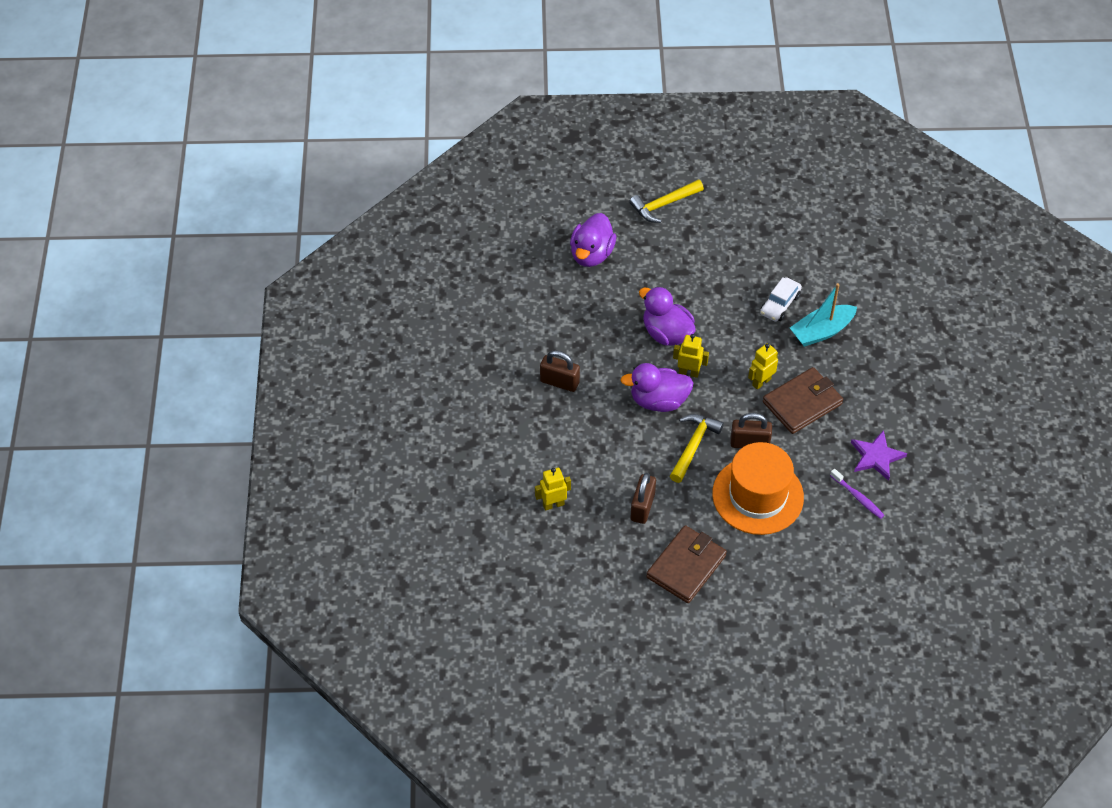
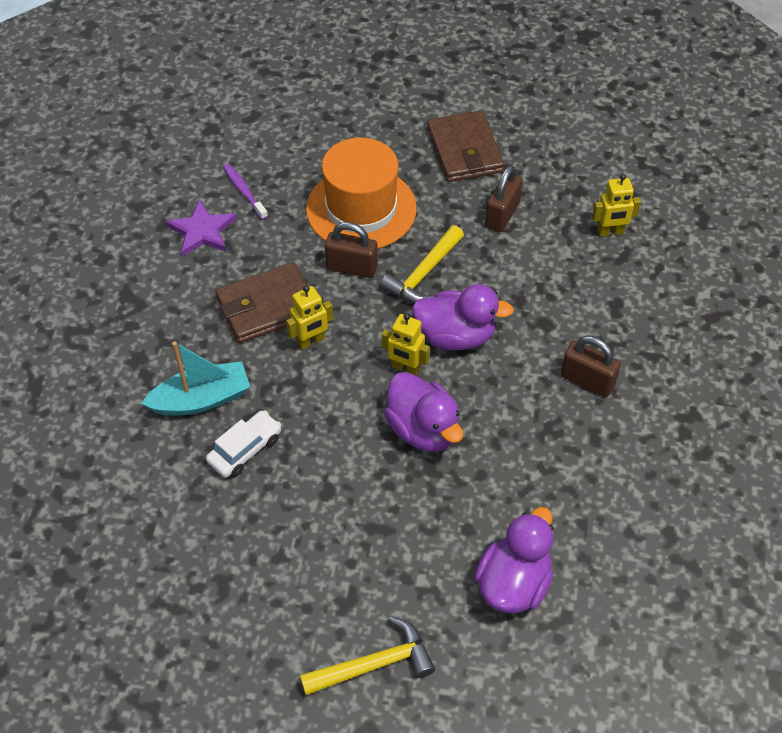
camera: 170 degrees left, 0 degrees up
brown wallet [646,525,727,603] -> brown wallet turned 60 degrees counterclockwise [427,110,504,182]

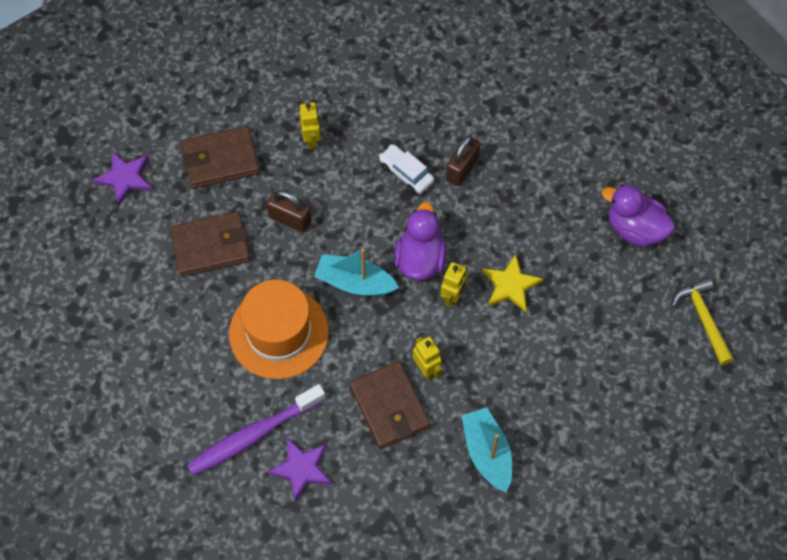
camera: 90 degrees left, 10 degrees up
white car [206,410,282,478] -> white car moved to [379,144,434,194]
purple toothbrush [223,164,268,220] -> purple toothbrush [187,384,326,476], size x1.97
brown padlock [325,222,378,278] -> none
yellow hammer [380,225,464,303] -> turquoise boat [314,249,399,296]
purple duck [384,372,463,452] -> yellow star [482,254,543,312]
none -> purple star [93,151,152,206]
none -> brown wallet [181,126,260,189]

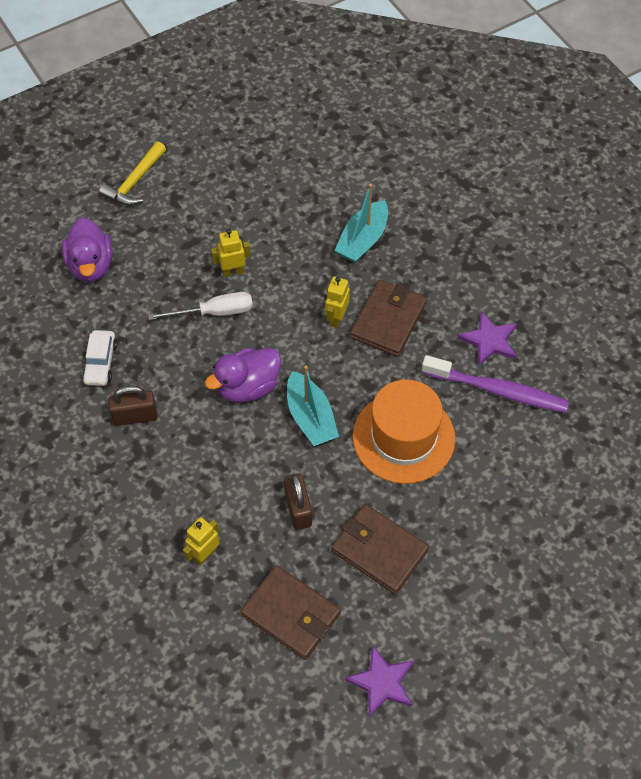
camera: 130 degrees left, 5 degrees down
white car [379,144,434,194] -> white car moved to [82,330,117,386]
yellow robot [441,262,467,308] -> yellow robot moved to [211,229,251,277]
yellow star [482,254,543,312] -> white screwdriver [148,292,253,320]

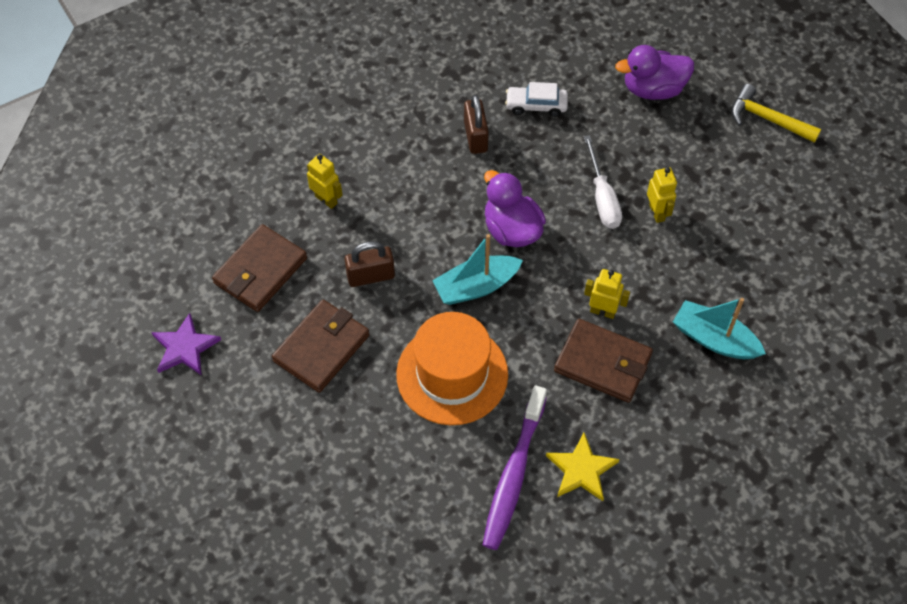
camera: 90 degrees right, 0 degrees up
purple star [457,311,517,366] -> yellow star [546,433,619,501]

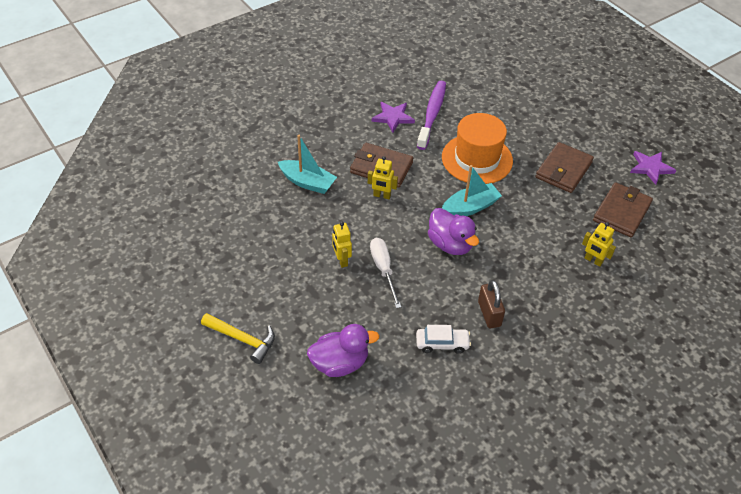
camera: 175 degrees right, 10 degrees down
brown padlock [344,241,395,287] -> none
yellow star [546,433,619,501] -> purple star [372,102,415,133]

